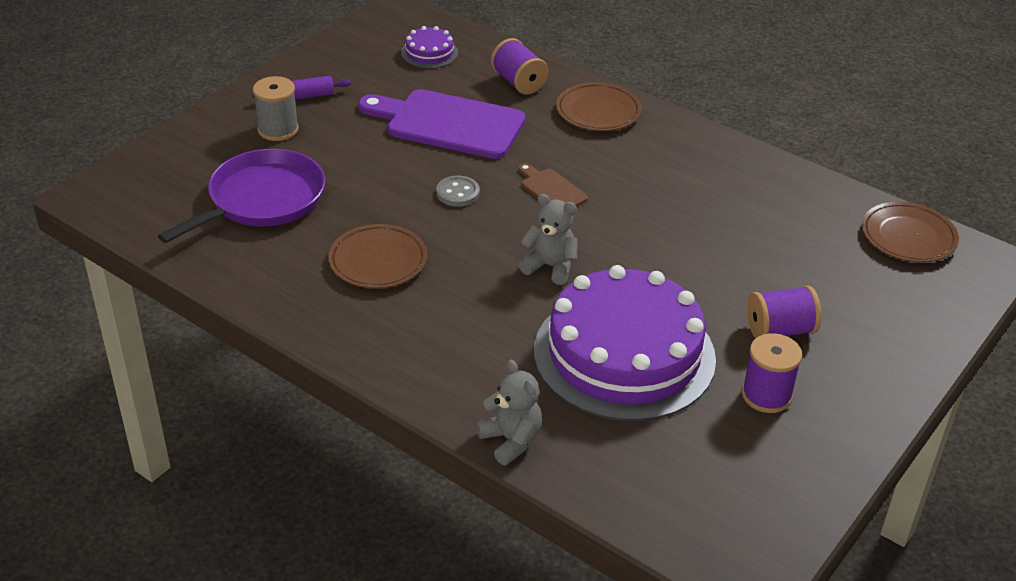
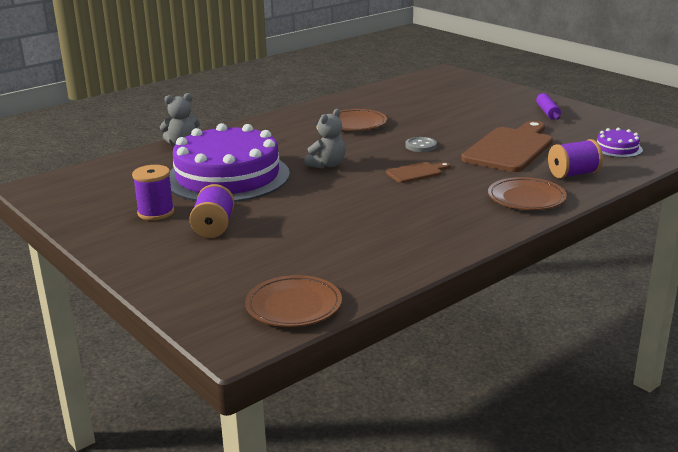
camera: 105 degrees right, 15 degrees down
purple pan [158,149,325,243] -> none
grey spool [253,76,299,141] -> none
purple cutting board [358,89,525,159] -> brown cutting board [461,121,553,172]

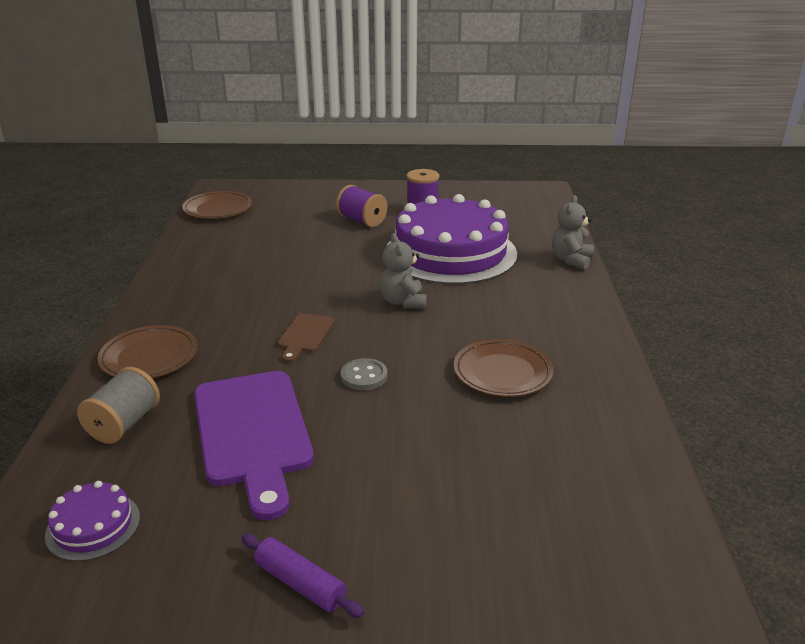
camera: 130 degrees right, 5 degrees up
brown cutting board [461,121,553,172] -> purple cutting board [194,371,314,520]
purple spool [548,139,603,179] -> grey spool [77,367,160,444]

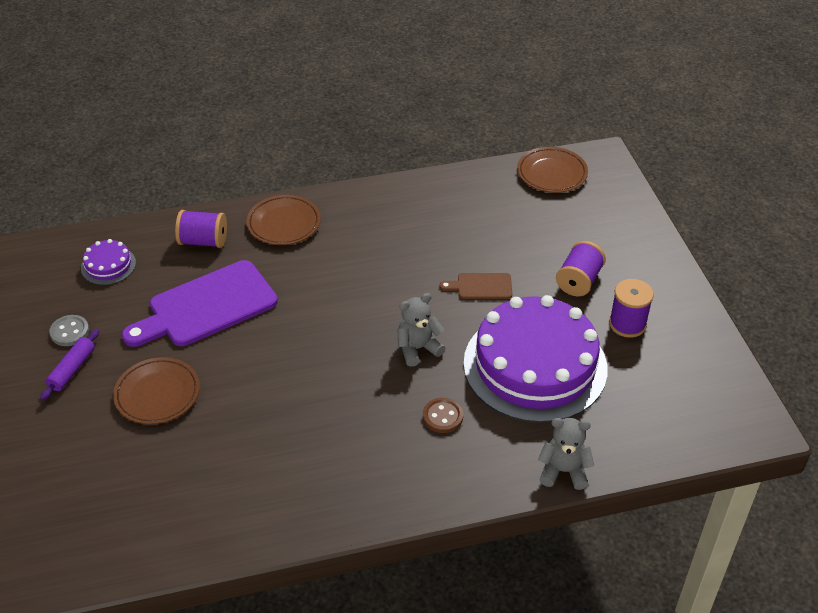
camera: 75 degrees right, 15 degrees up
grey spool [77,367,160,444] -> purple spool [175,210,227,248]
brown cutting board [278,313,335,363] -> brown cutting board moved to [440,273,512,299]
grey button [341,358,387,390] -> grey button moved to [49,315,89,346]
brown plate [454,339,554,397] -> brown plate moved to [113,357,200,424]
none -> brown button [423,398,463,433]

